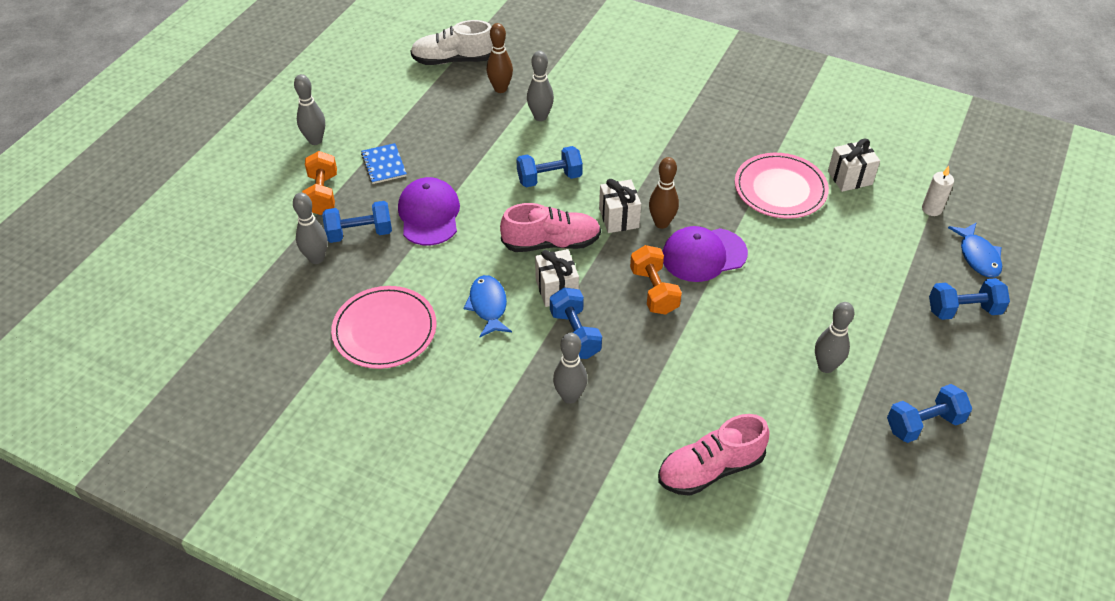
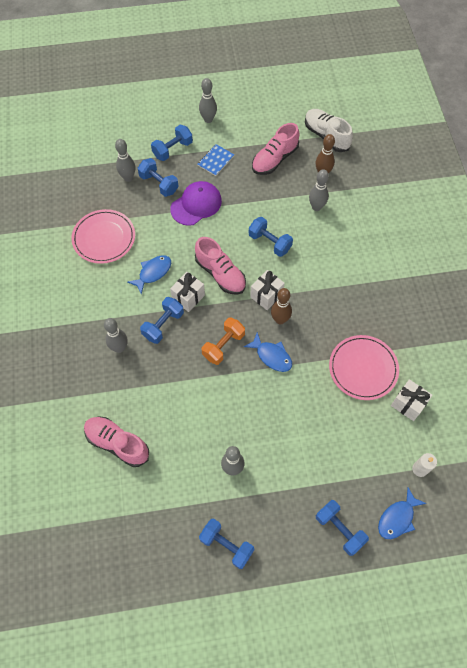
camera: 55 degrees right, 15 degrees up
orange dumbbell [302,151,337,215] -> blue dumbbell [151,125,193,161]
purple cap [662,226,748,282] -> blue fish [244,332,292,372]
none -> pink shoe [252,123,299,175]

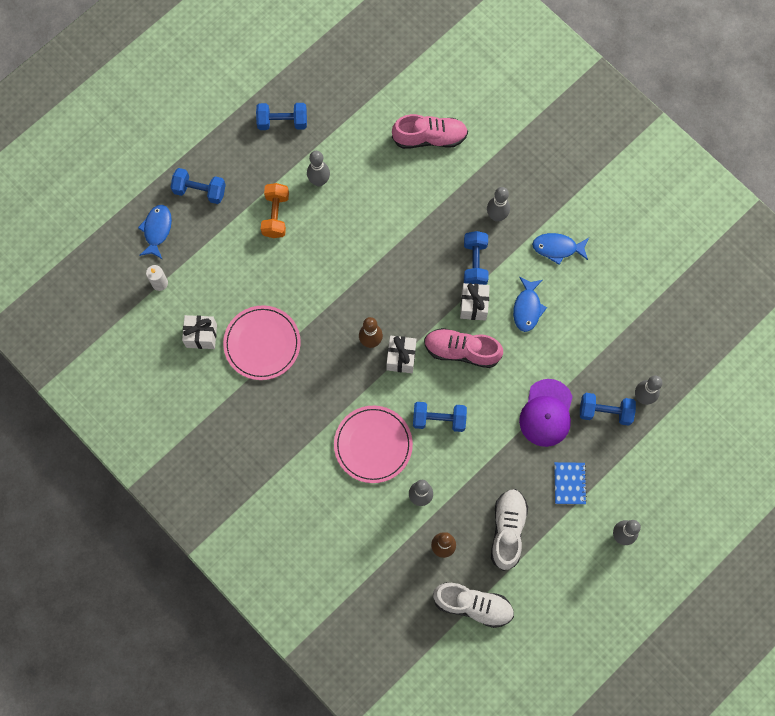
camera: 145 degrees right, 10 degrees up
pink plate [71,209,135,264] -> pink plate moved to [334,406,413,483]
blue dumbbell [151,125,193,161] -> none
orange dumbbell [202,318,245,365] -> orange dumbbell moved to [261,183,289,238]
blue fish [244,332,292,372] -> blue fish moved to [532,233,589,265]
pink shoe [252,123,299,175] -> white shoe [491,489,528,571]

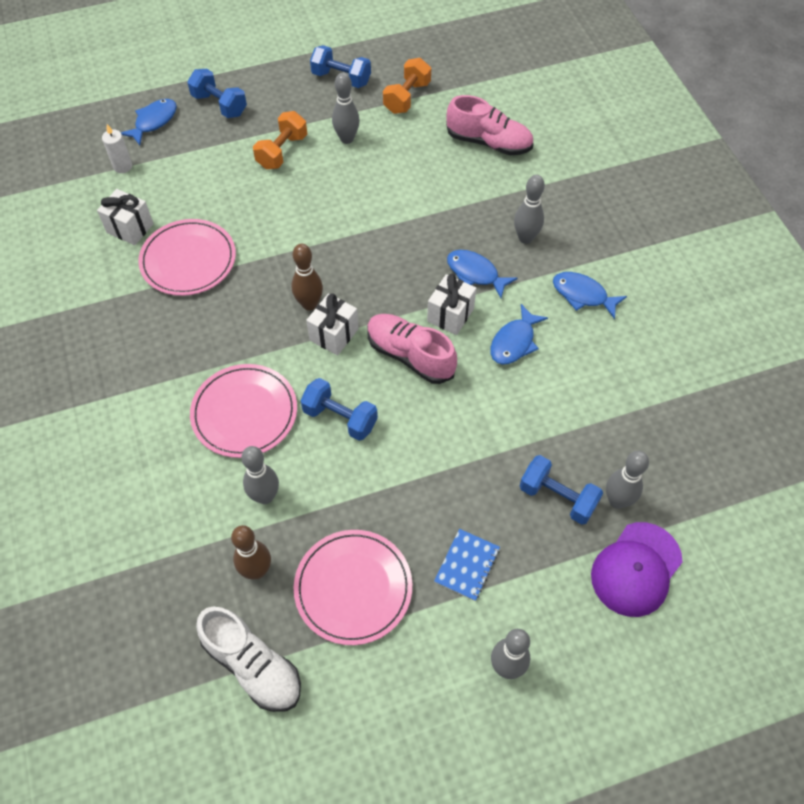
camera: 25 degrees right, 15 degrees down
blue dumbbell [464,231,488,285] -> blue fish [447,250,518,298]
white shoe [491,489,528,571] -> pink plate [294,530,412,645]
purple cap [519,379,573,447] -> purple cap moved to [591,522,683,617]
none -> orange dumbbell [383,58,431,114]

